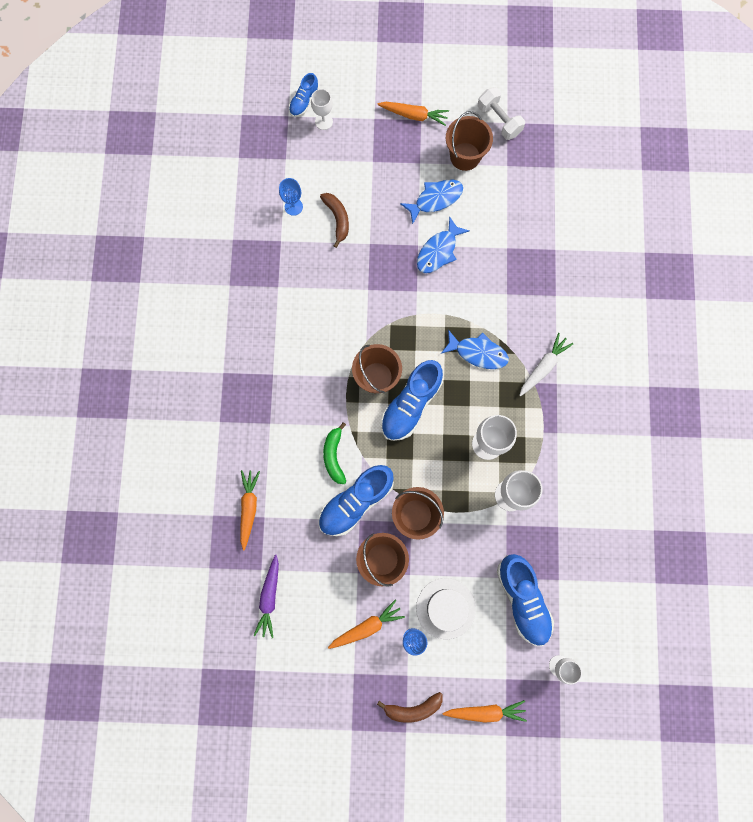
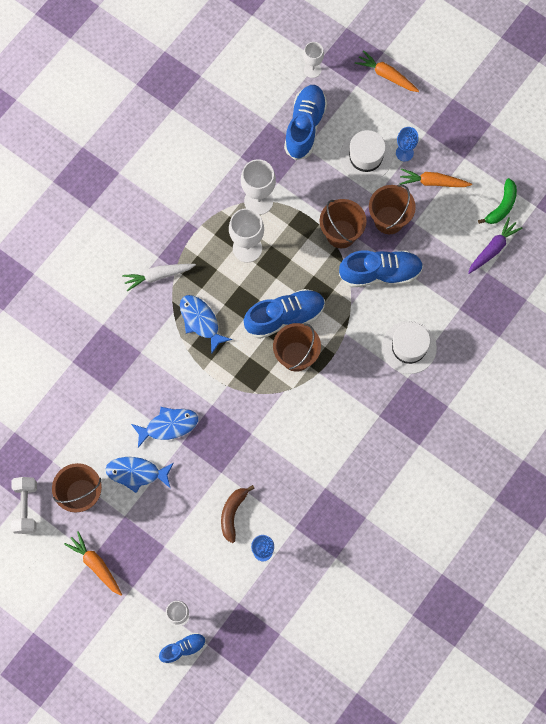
camera: 145 degrees left, 5 degrees down
orange carrot [240,470,260,550] -> none
green banana [323,422,346,484] -> green banana moved to [478,178,517,224]
brown banana [377,692,443,723] -> none
none -> white hat [382,321,437,374]

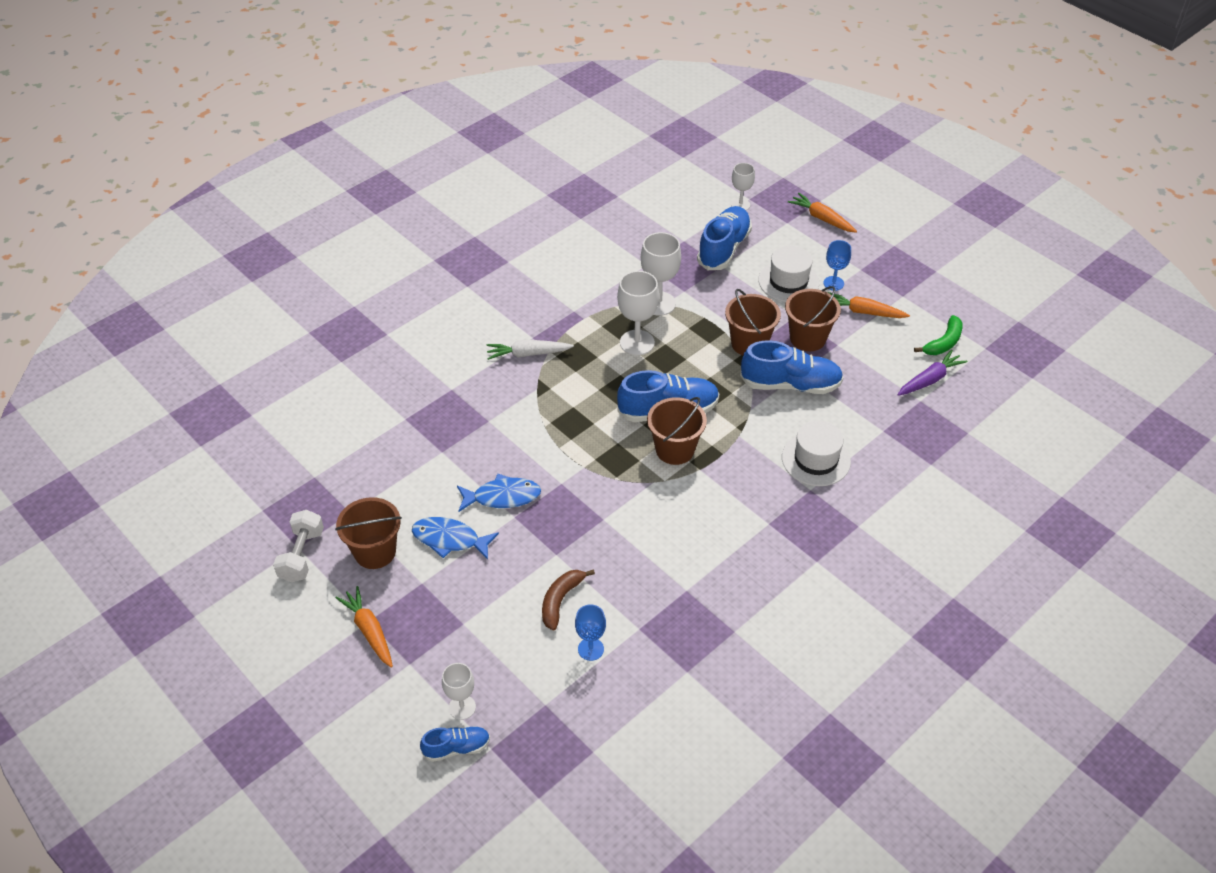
camera: 10 degrees right, 25 degrees down
blue fish [180,295,232,354] -> none

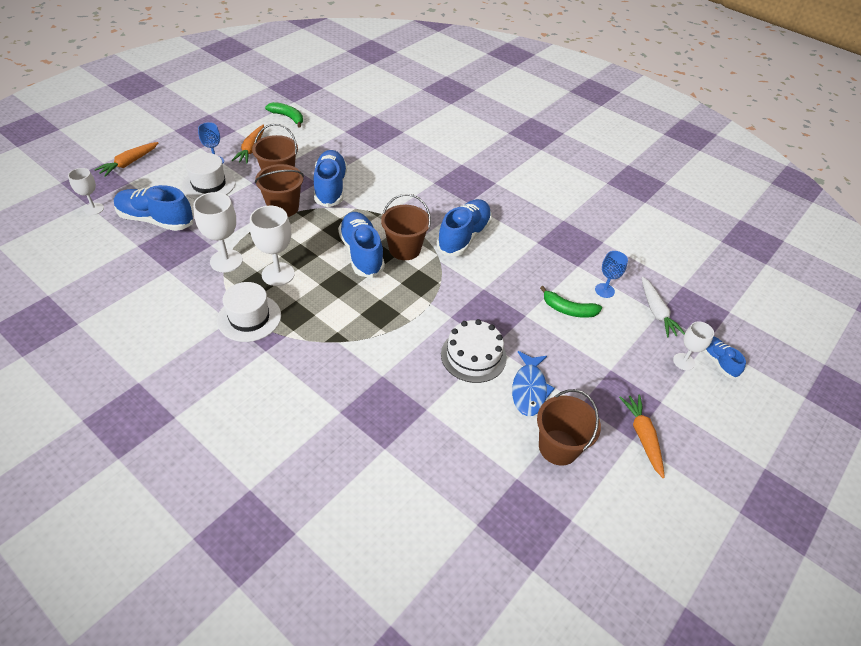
camera: 100 degrees left, 0 degrees up
white dumbbell [273,510,324,582] -> none
orange carrot [336,586,393,668] -> orange carrot turned 120 degrees clockwise [619,394,665,478]
blue fish [457,474,541,512] -> white cake [441,319,507,383]
white carrot [486,340,574,360] -> white carrot moved to [642,277,685,338]
brown banana [542,569,595,630] -> green banana [540,286,602,318]
white hat [782,421,851,486] -> white hat moved to [217,282,281,342]
purple carrot [897,350,967,396] -> none
none -> blue shoe [436,199,492,256]

